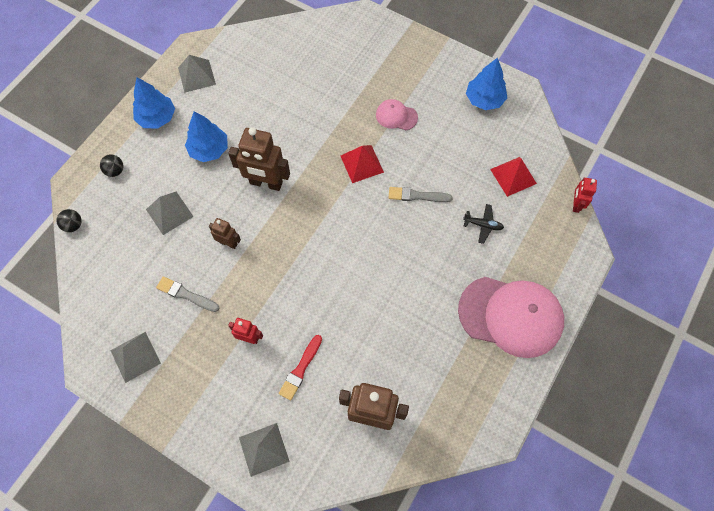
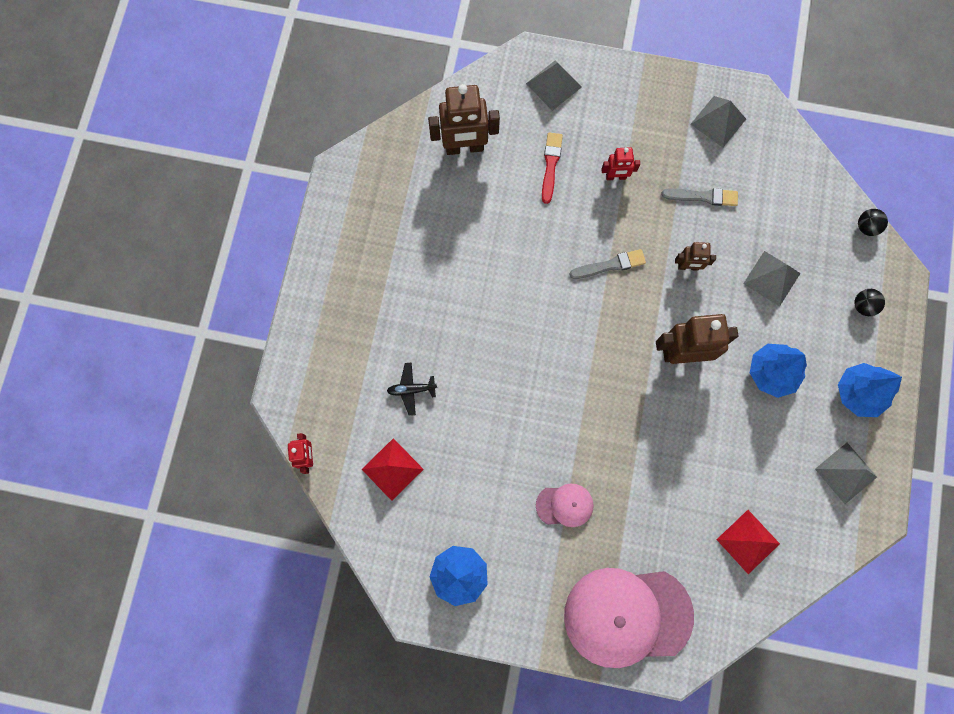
camera: 160 degrees right, 10 degrees up
red pyramid [341,145,384,183] -> red pyramid moved to [716,510,780,574]
grey brush [389,187,453,202] -> grey brush moved to [570,249,646,279]
pink cap [458,277,564,358] -> pink cap moved to [564,568,694,668]

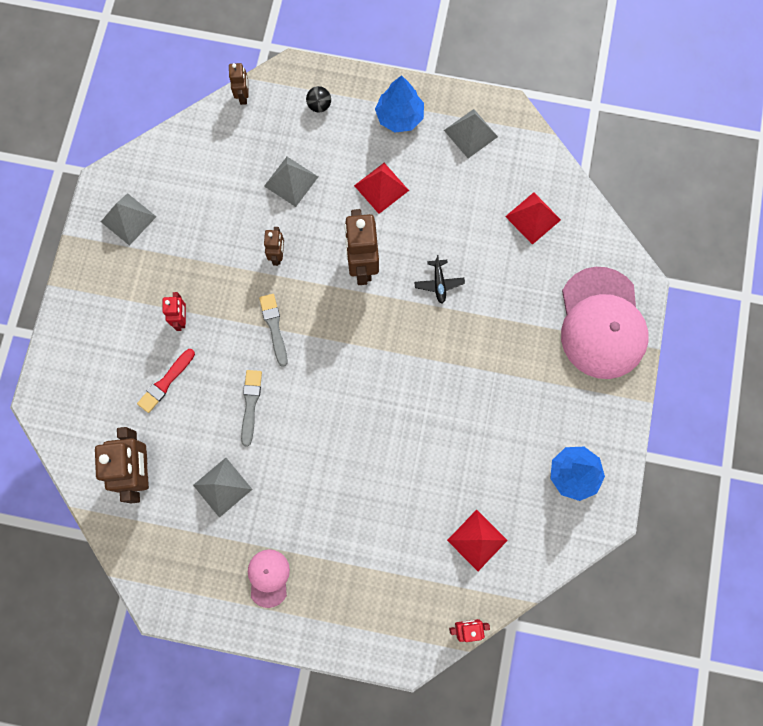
camera: 90 degrees left, 0 degrees up
black plane [387,362,437,416] -> black plane moved to [414,255,465,303]
grey pyramid [526,60,582,111] -> grey pyramid moved to [193,458,253,518]
pink cap [536,484,594,527] -> pink cap moved to [248,549,290,608]
red brush [542,132,563,204] -> red brush turned 60 degrees counterclockwise [137,349,195,413]
grey brush [661,188,738,206] -> grey brush moved to [241,370,262,447]
blue tree [750,344,807,398] -> red pyramid [354,163,409,214]
black ball [858,209,888,236] -> brown robot [229,63,249,105]

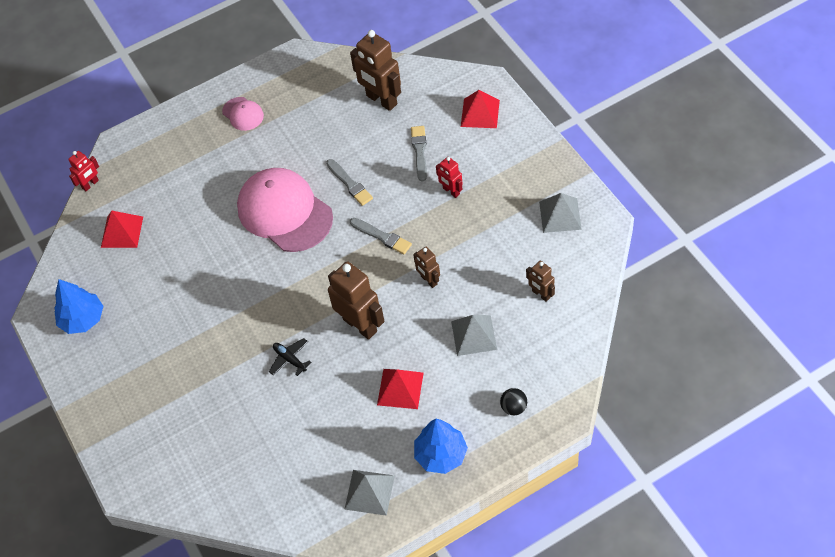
camera: 145 degrees right, 20 degrees down
red brush [137,349,195,413] -> grey brush [411,126,427,182]
grey pyramid [193,458,253,518] -> none
brown robot [229,63,249,105] -> brown robot moved to [526,261,555,302]
red pyramid [505,192,561,245] -> red pyramid moved to [461,90,500,128]
pink cap [561,267,649,379] -> pink cap moved to [237,168,333,252]

